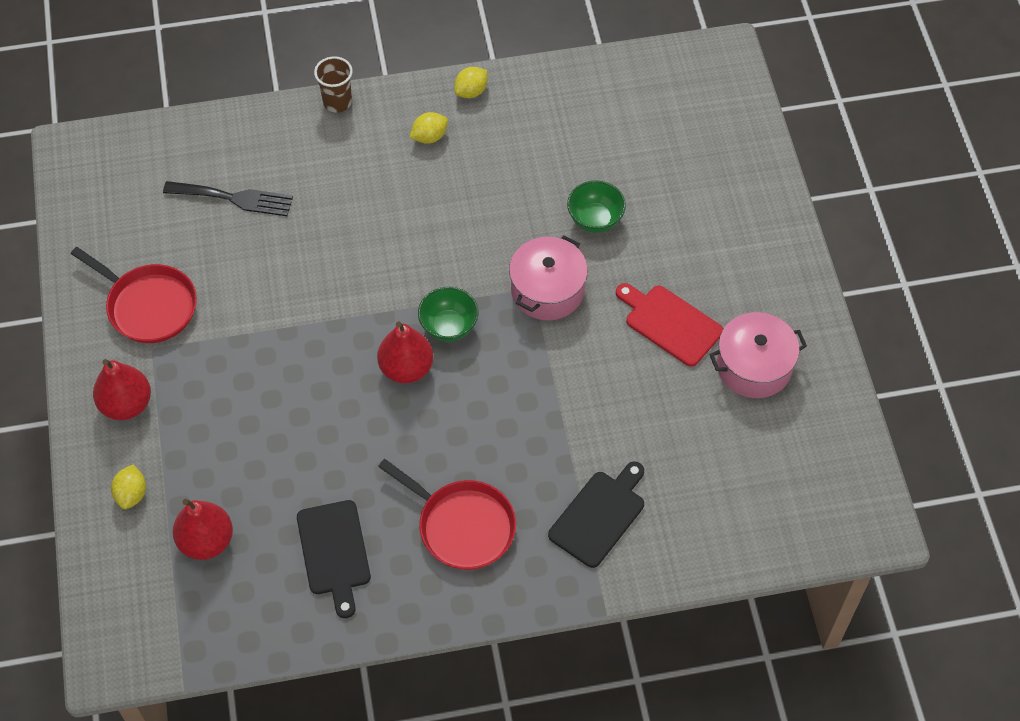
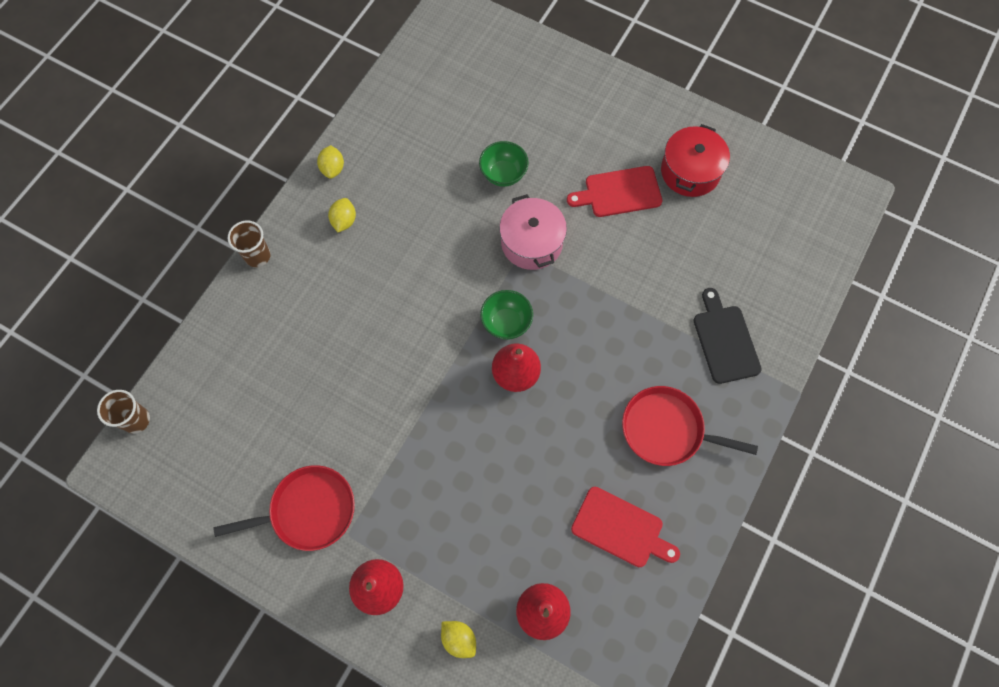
camera: 50 degrees left, 10 degrees up
black fork [163,181,293,216] -> none
black cutting board [297,500,371,618] -> red cutting board [571,487,680,567]
red pan [378,459,516,570] -> red pan turned 150 degrees counterclockwise [622,386,758,466]
pink pot [709,312,807,398] -> red pot [661,124,730,197]
none -> brown cup [97,390,150,433]

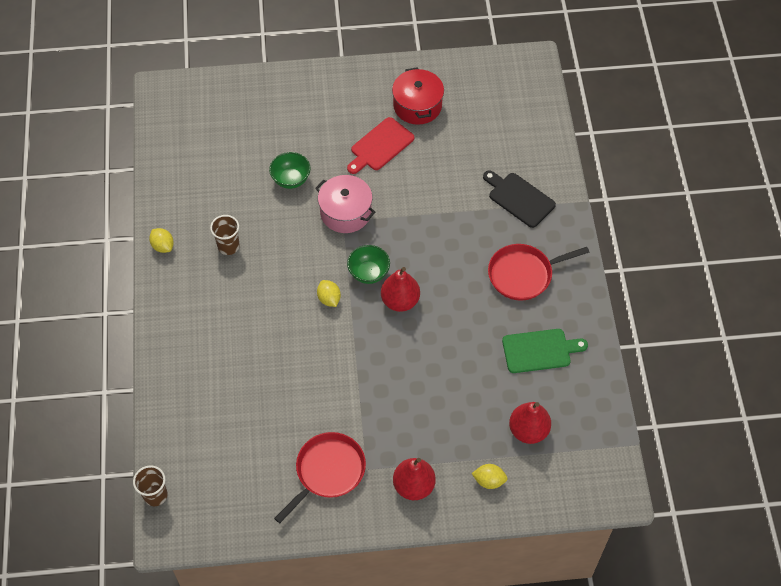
camera: 35 degrees left, 10 degrees down
brown cup [228,221,270,267] -> brown cup moved to [210,215,240,255]
yellow lemon [328,198,356,232] -> yellow lemon moved to [317,280,341,307]
red cutting board [571,487,680,567] -> green cutting board [502,329,588,373]

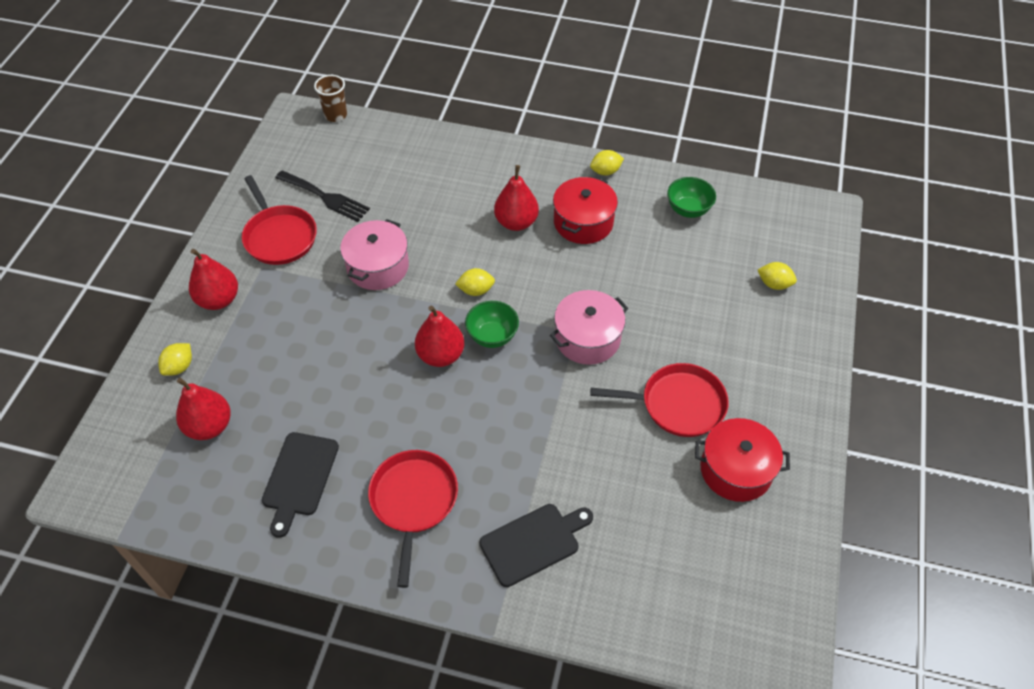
camera: 110 degrees right, 5 degrees down
brown cup [210,215,240,255] -> red pot [553,177,618,244]
green bowl [269,152,310,189] -> green bowl moved to [667,177,716,218]
red cutting board [347,117,414,174] -> red pan [591,363,728,437]
green cutting board [502,329,588,373] -> black cutting board [262,432,339,538]
none -> black fork [275,170,370,222]
none -> pink pot [340,219,409,290]
none -> red pear [494,165,539,231]
none -> yellow lemon [758,262,797,290]

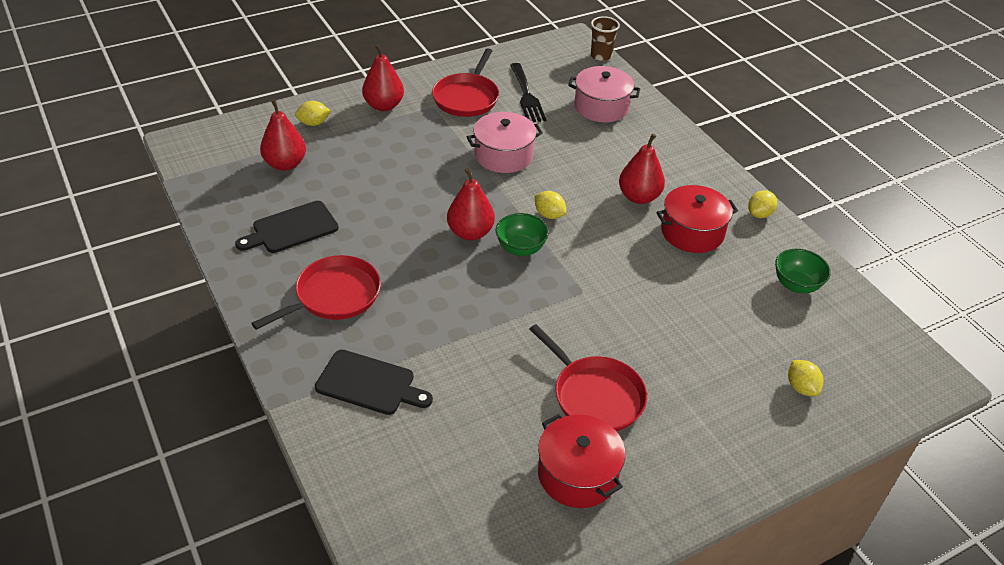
camera: 45 degrees right, 10 degrees down
pink pot [550,290,629,365] -> pink pot moved to [568,66,640,122]
yellow lemon [590,150,624,176] -> yellow lemon turned 75 degrees counterclockwise [748,190,777,218]

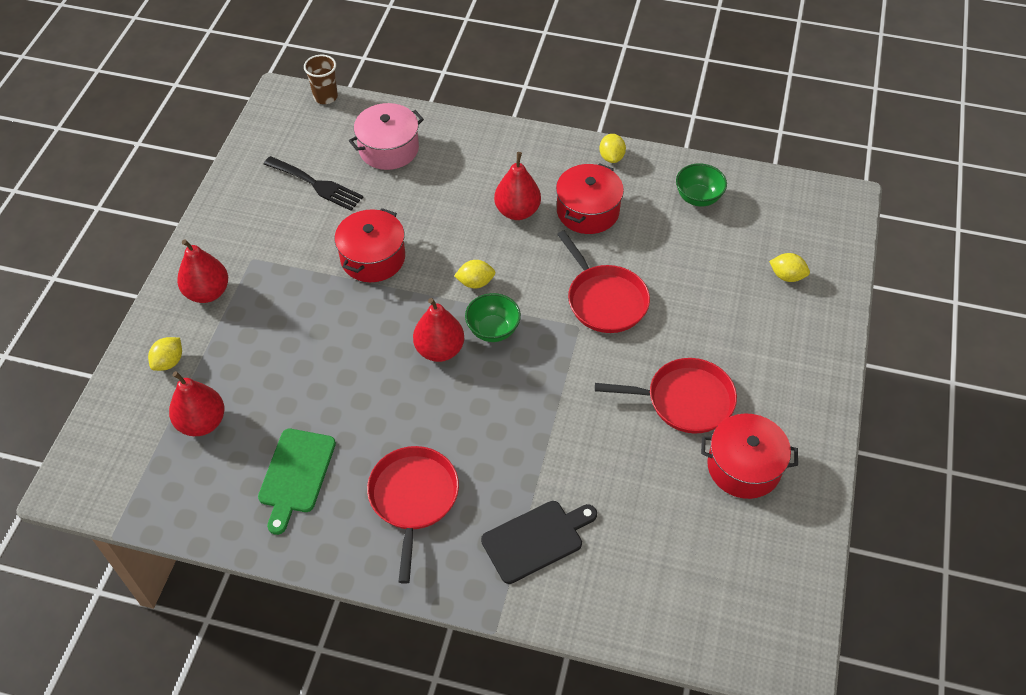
camera: 45 degrees left, 10 degrees up
black cutting board [235,201,339,253] -> green cutting board [258,429,336,535]
red pan [432,48,499,117] -> red pan moved to [557,231,650,333]
pink pot [467,112,543,173] -> red pot [335,208,405,282]

